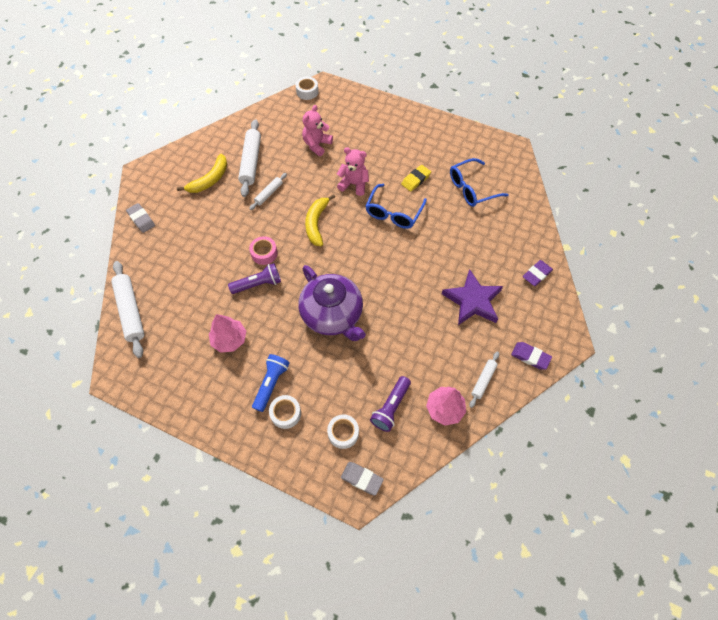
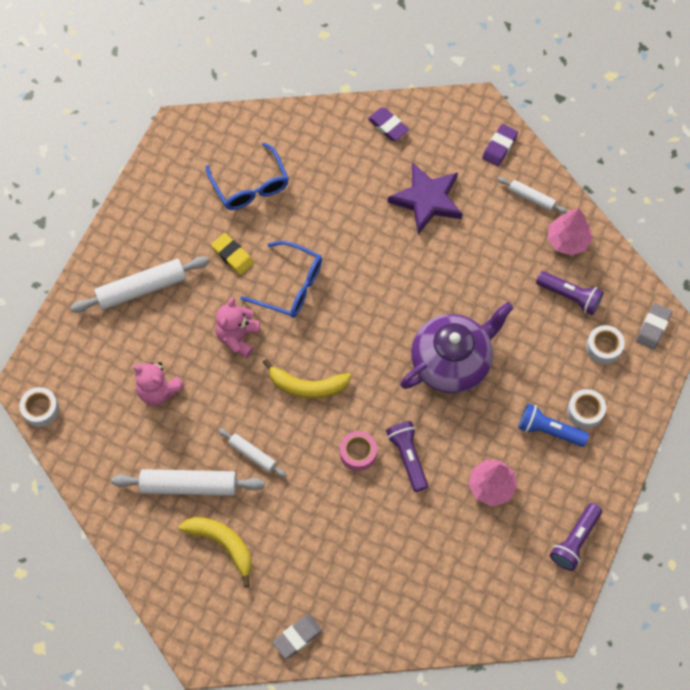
camera: 90 degrees left, 5 degrees up
white rolling pin [111,261,144,358] -> white rolling pin moved to [71,256,209,312]
none -> purple flashlight [550,503,602,571]

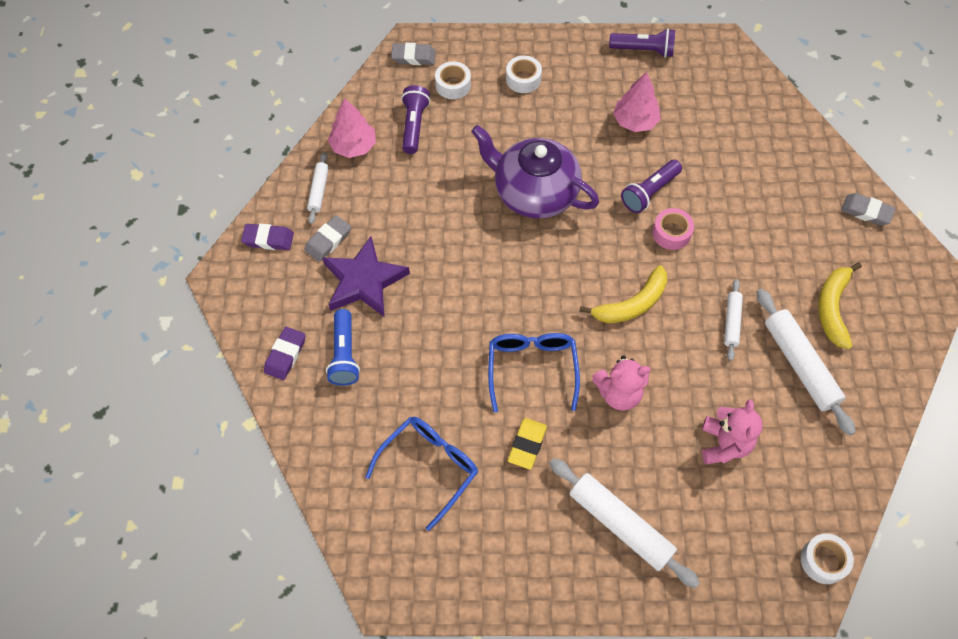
camera: 115 degrees left, 5 degrees down
yellow banana [263,359,351,399] -> yellow banana turned 75 degrees clockwise [579,265,667,323]
blue flashlight [518,403,589,447] -> blue flashlight moved to [326,309,360,386]
none -> grey eraser [304,215,351,262]

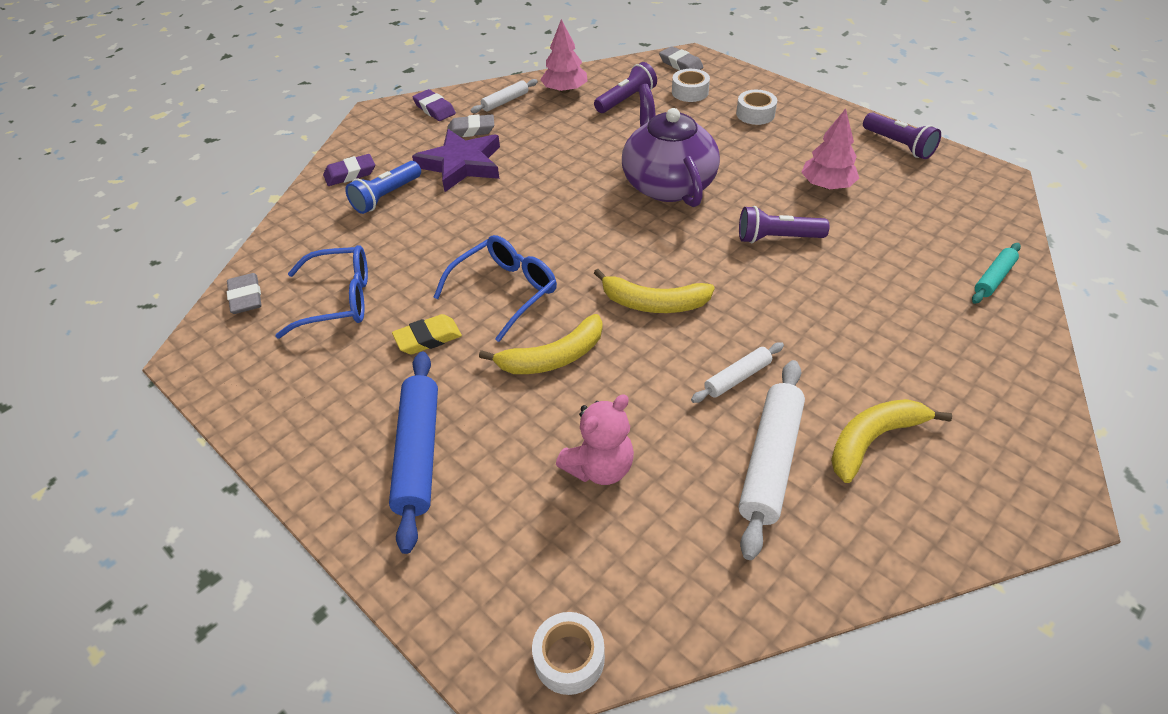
camera: 45 degrees right, 15 degrees down
white rolling pin [549,458,700,588] -> blue rolling pin [389,351,438,554]
pink teddy bear [592,355,651,410] -> yellow banana [479,314,603,374]
pink tape [652,208,694,250] -> none
grey eraser [841,193,896,226] -> grey eraser moved to [227,273,262,314]
none -> turquoise rolling pin [972,243,1021,304]

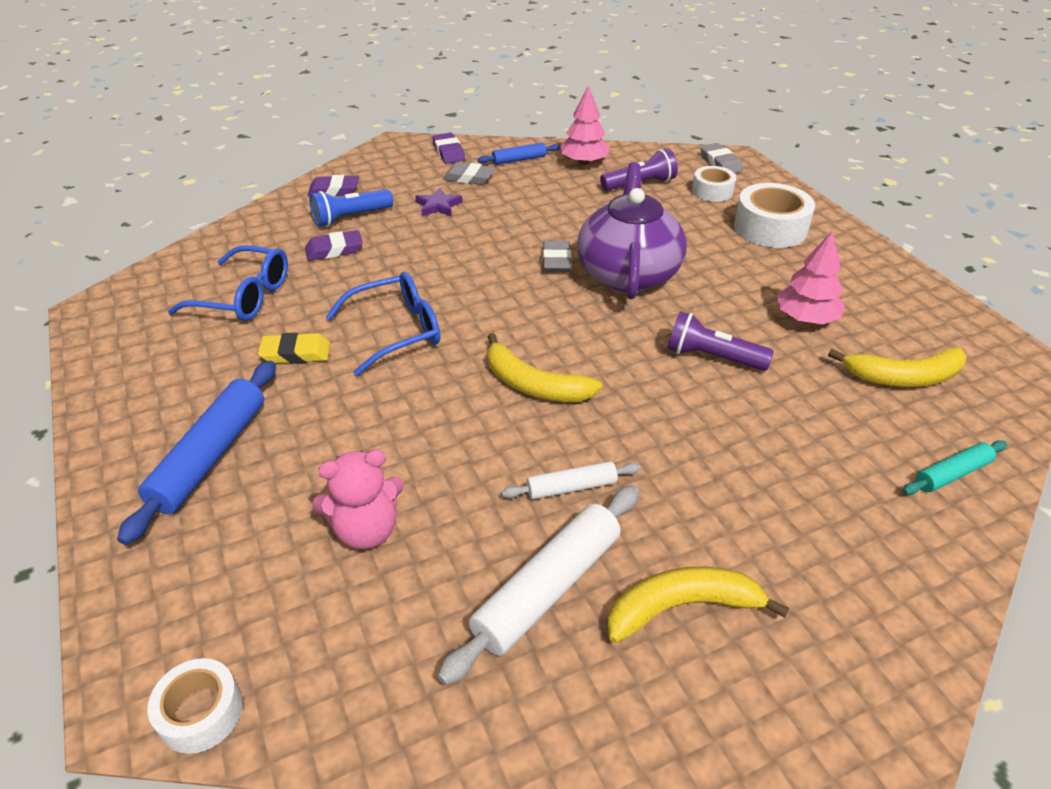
camera: 20 degrees right, 5 degrees down
grey eraser [227,273,262,314] -> grey eraser moved to [542,240,571,272]
purple star [412,129,500,192] -> purple star [415,188,462,217], size x0.51
white rolling pin [470,79,538,113] -> blue rolling pin [478,143,560,165]
yellow banana [479,314,603,374] -> yellow banana moved to [828,347,967,387]
white tape [736,90,777,125] -> white tape [734,183,815,248], size x1.65
purple flashlight [863,112,941,159] -> none
none -> purple eraser [305,230,363,261]

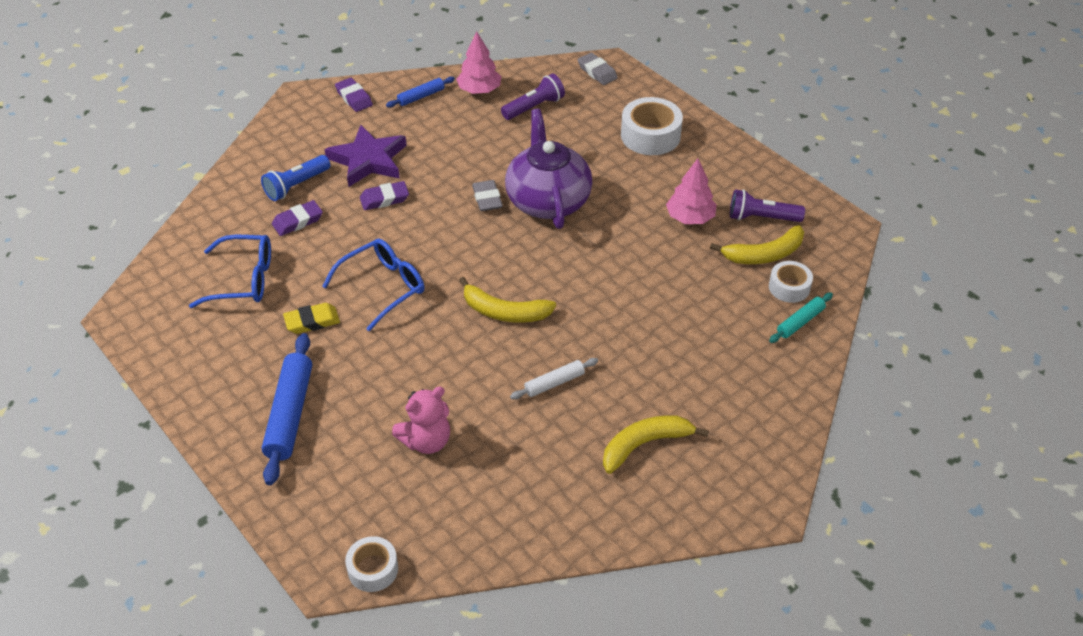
camera: 15 degrees left, 5 degrees up
purple eraser [308,175,359,196] -> purple eraser moved to [360,181,409,210]
purple star [415,188,462,217] -> purple star [324,125,407,187], size x1.98
white rolling pin [437,486,639,685] -> none
grey eraser [443,162,495,185] -> none
purple flashlight [667,311,774,371] -> purple flashlight moved to [730,189,805,222]
white tape [692,166,736,202] -> white tape moved to [769,261,813,303]

